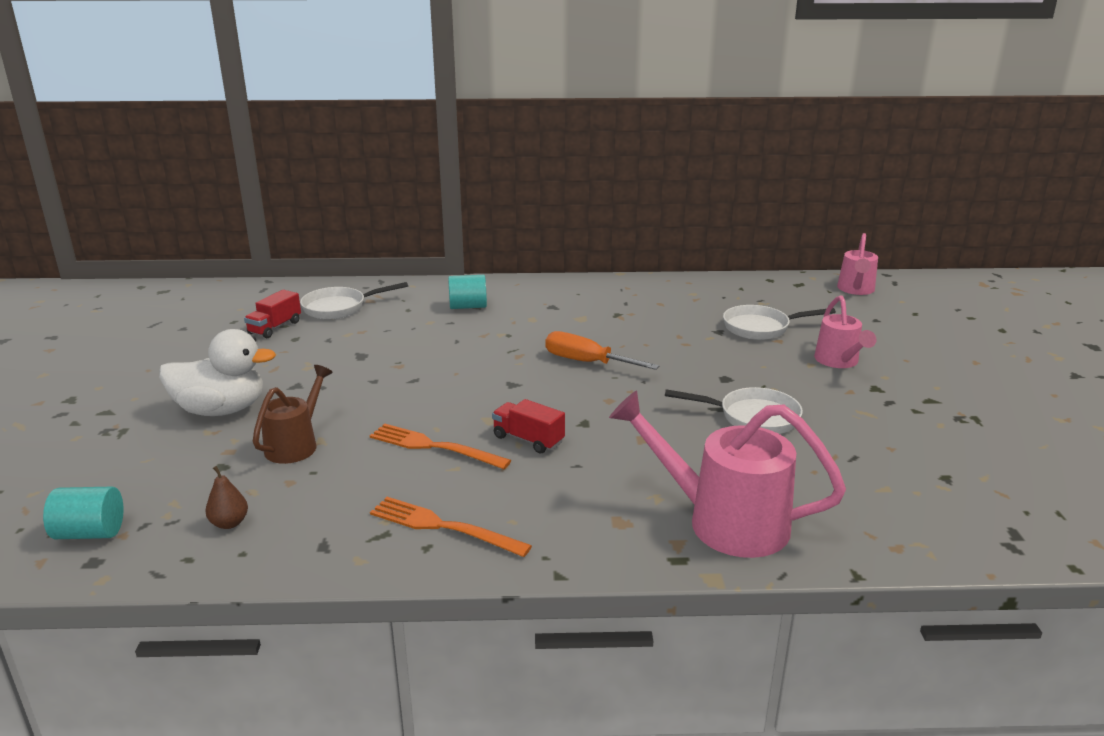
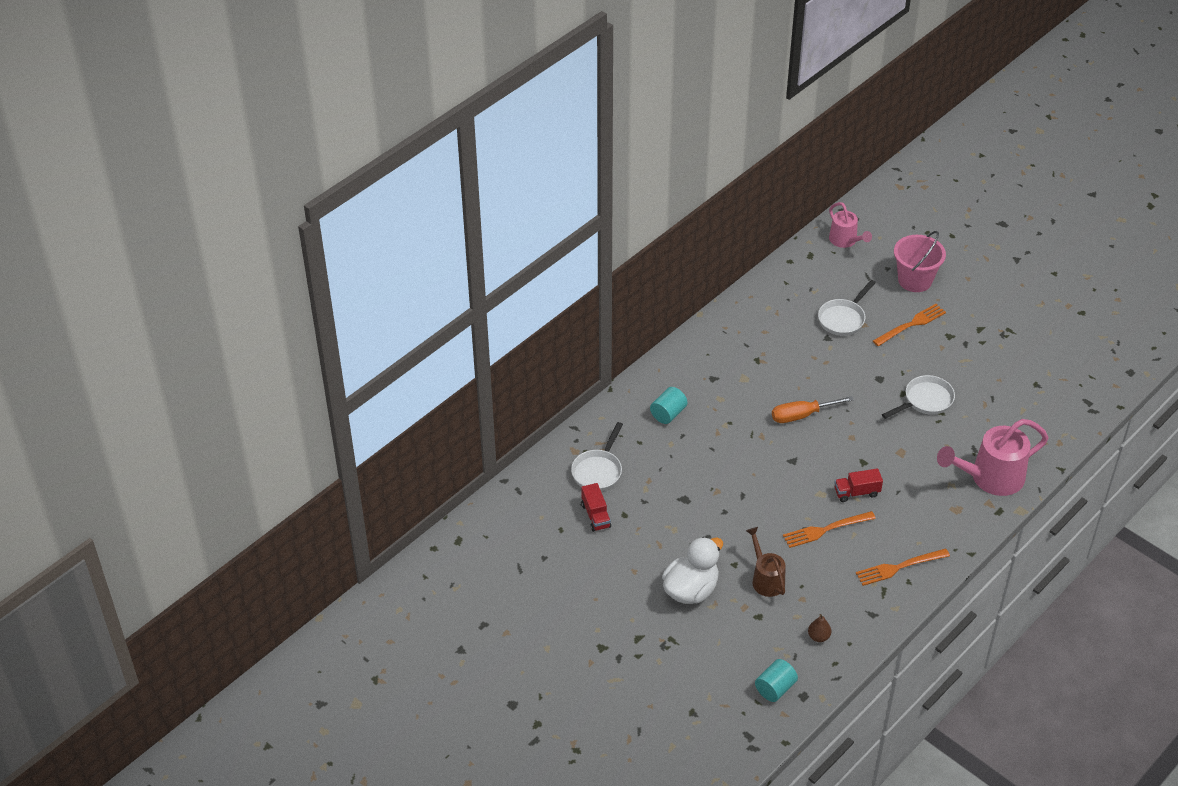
camera: 45 degrees left, 20 degrees up
pink watering can [814,295,877,368] -> orange fork [873,304,946,346]
none -> pink bucket [894,231,946,292]

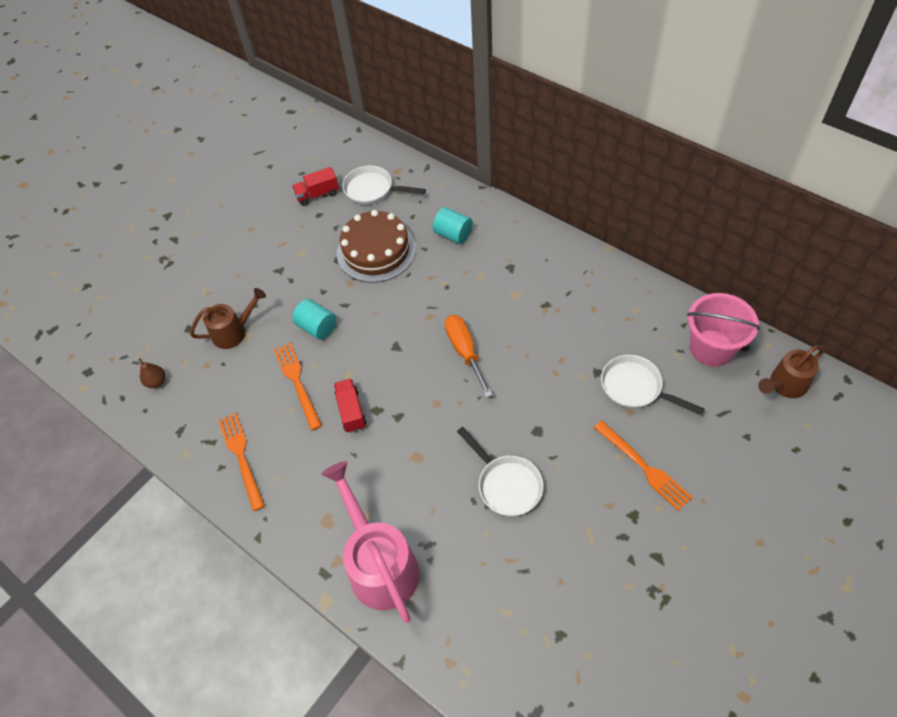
camera: 90 degrees right, 10 degrees up
white duck [662,537,723,604] -> none
turquoise cylinder [755,659,798,702] -> turquoise cylinder moved to [292,299,336,340]
pink watering can [829,202,872,248] -> brown watering can [758,345,824,398]
pink bucket [894,231,946,292] -> pink bucket moved to [687,293,760,367]
none -> brown cake [337,210,416,283]

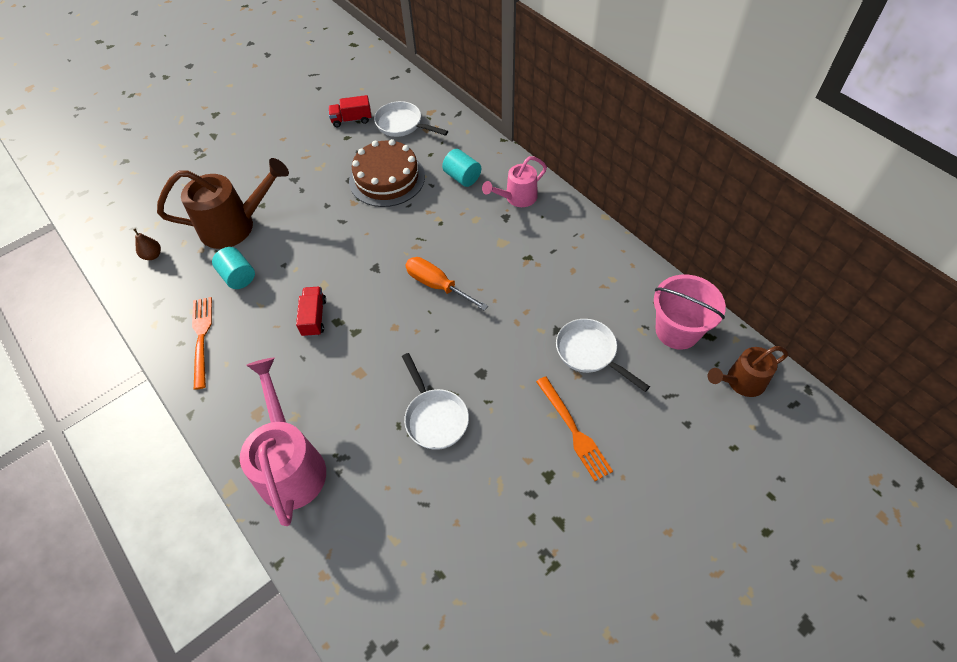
camera: 10 degrees right, 0 degrees up
brown watering can [190,288,266,349] -> brown watering can [157,158,289,249], size x1.68
orange fork [273,343,322,430] -> none
turquoise cylinder [292,299,336,340] -> turquoise cylinder moved to [212,247,255,289]
orange screwdriver [445,315,492,398] -> orange screwdriver turned 45 degrees counterclockwise [405,257,488,311]
none -> pink watering can [482,156,547,207]

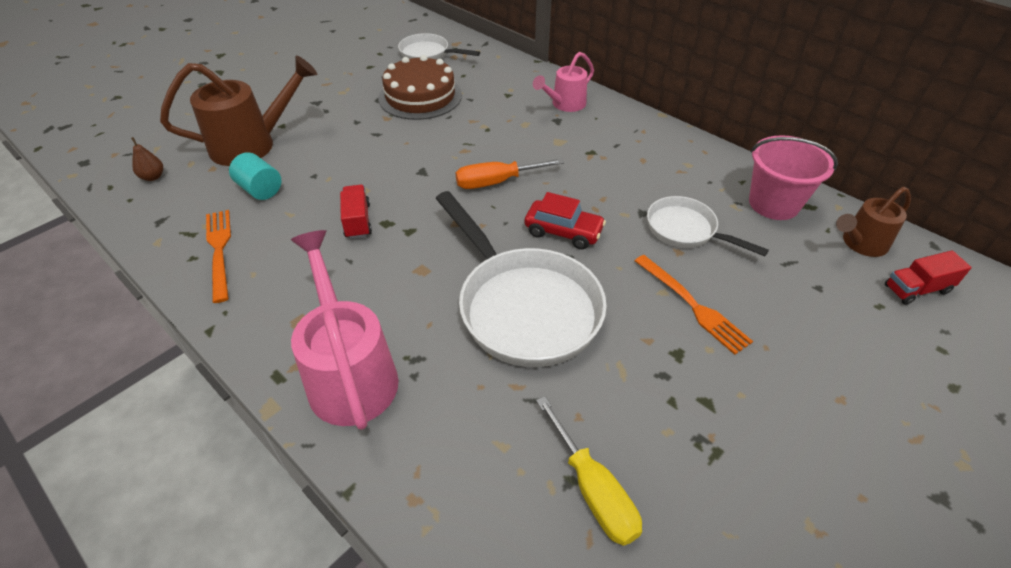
camera: 10 degrees left, 10 degrees down
red truck [328,95,371,127] -> red truck moved to [885,250,972,305]
white pan [402,353,469,450] -> white pan [436,191,607,367], size x1.81
orange screwdriver [405,257,488,311] -> orange screwdriver turned 45 degrees counterclockwise [456,158,564,189]
turquoise cylinder [442,149,481,187] -> none
none -> red car [525,192,606,250]
none -> yellow screwdriver [536,396,642,546]

